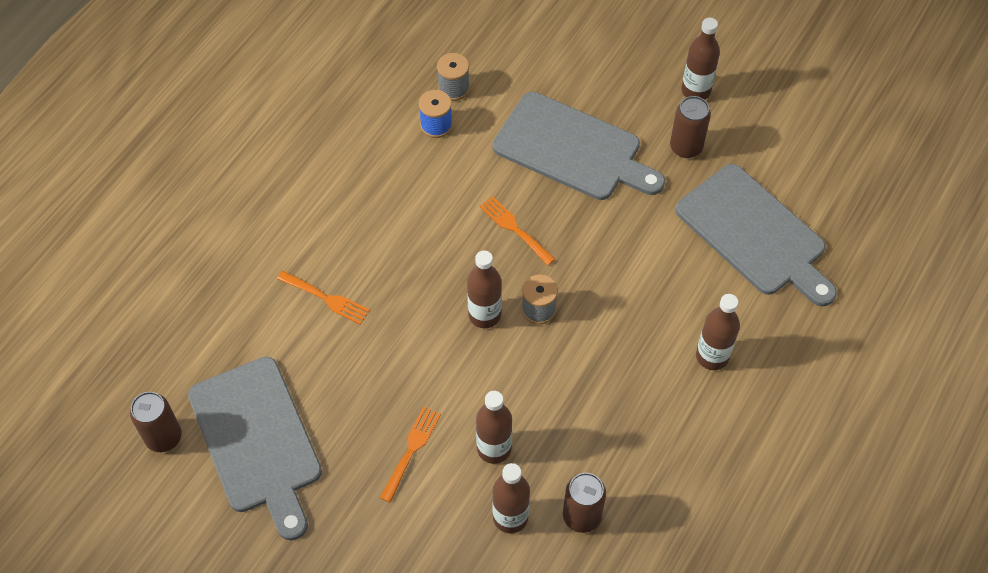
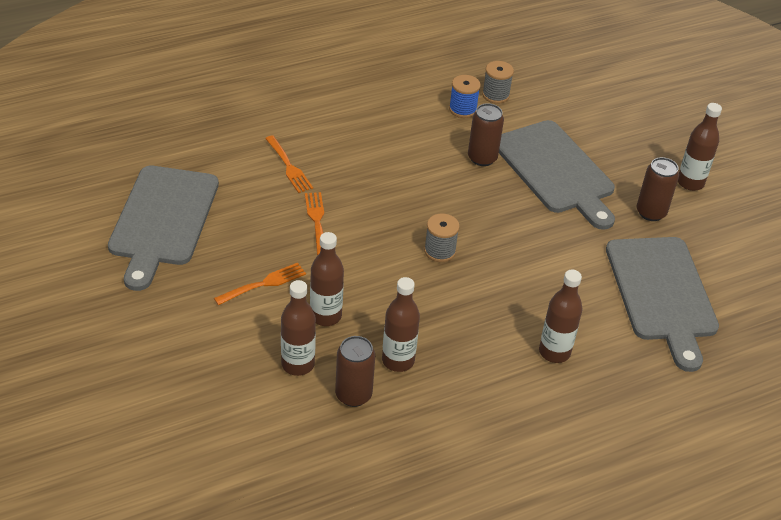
camera: 30 degrees right, 15 degrees down
brown can [130,392,182,452] -> brown can moved to [468,103,504,166]
brown bottle [467,250,502,328] -> brown bottle moved to [382,277,420,372]
orange fork [479,196,555,266] -> orange fork moved to [305,192,324,256]

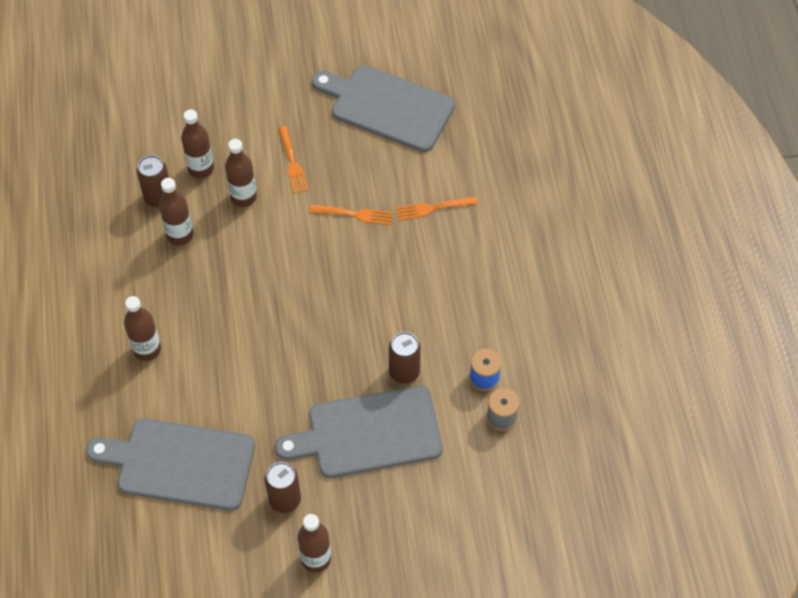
camera: 110 degrees right, 15 degrees up
grey spool [424,214,460,262] -> none

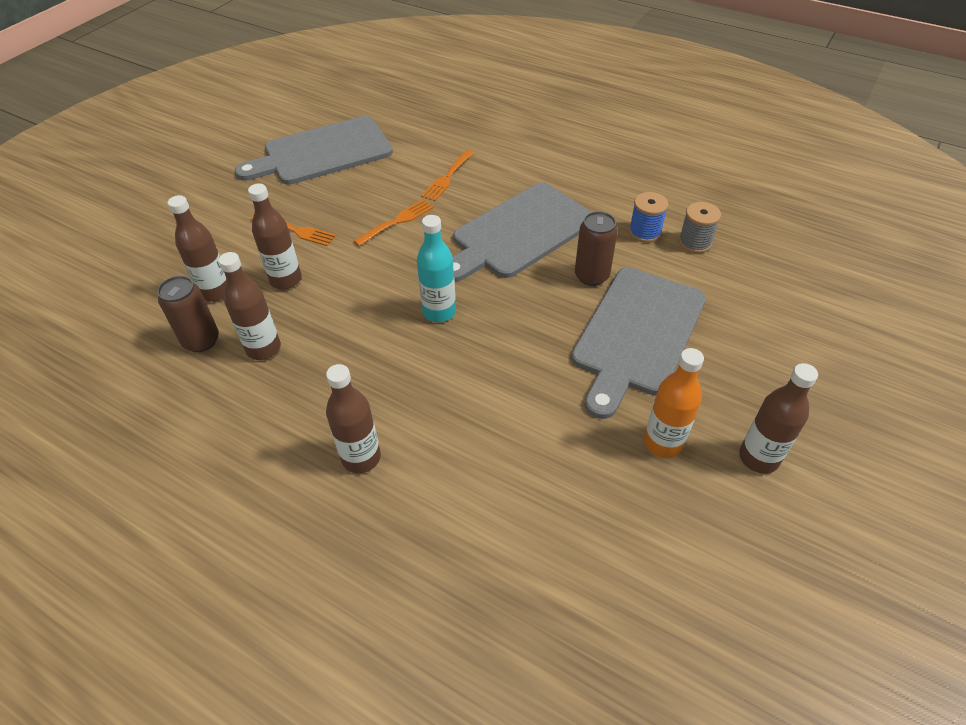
camera: 50 degrees left, 10 degrees down
grey cutting board [86,418,255,510] -> grey cutting board moved to [453,183,592,282]
brown can [265,462,301,513] -> orange bottle [644,348,704,458]
none -> turquoise bottle [417,215,456,322]

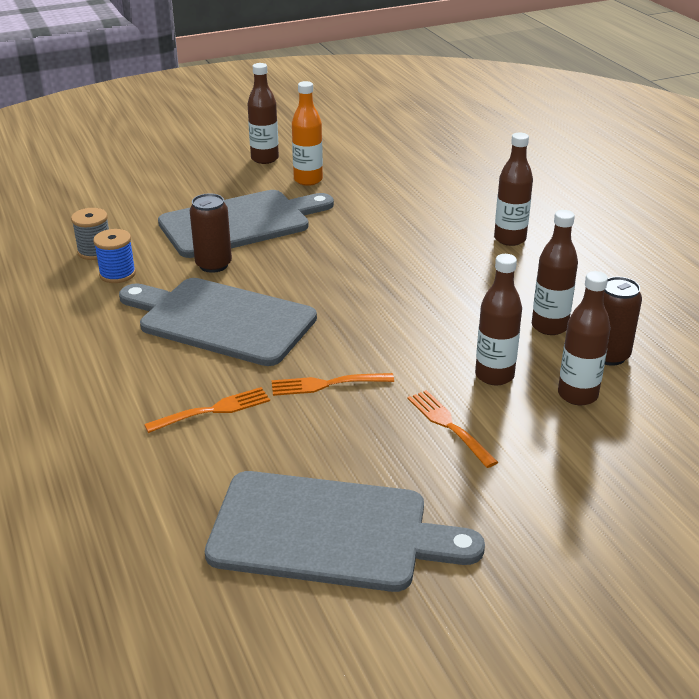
camera: 145 degrees left, 15 degrees down
turquoise bottle [417,215,456,322] -> none
grey cutting board [453,183,592,282] -> grey cutting board turned 150 degrees counterclockwise [119,278,317,366]

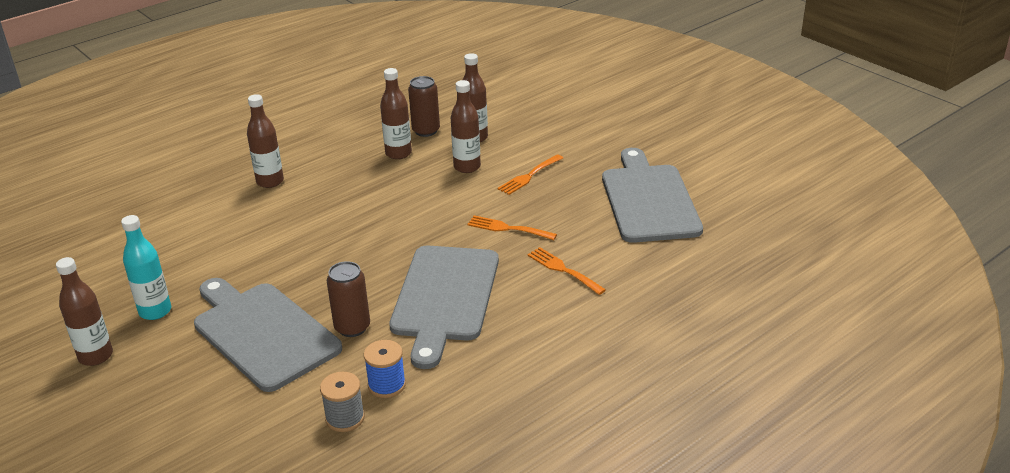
camera: 105 degrees left, 0 degrees up
orange fork [272,373,394,396] -> orange fork turned 135 degrees clockwise [467,215,557,240]
orange bottle [292,81,323,186] -> turquoise bottle [121,215,171,320]

